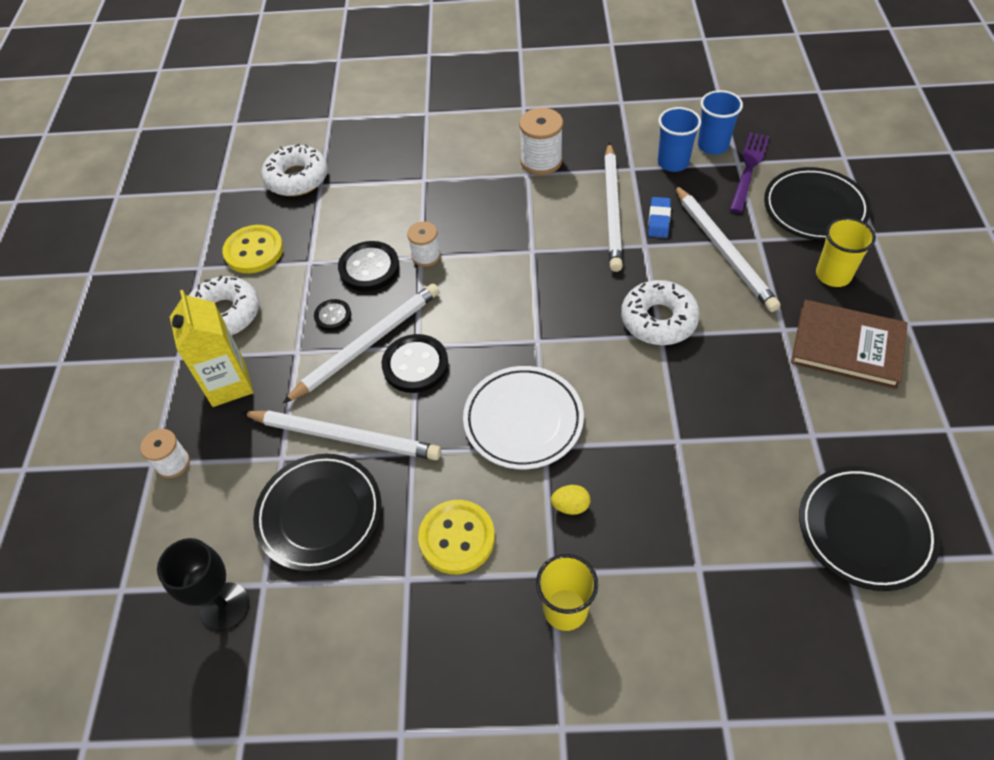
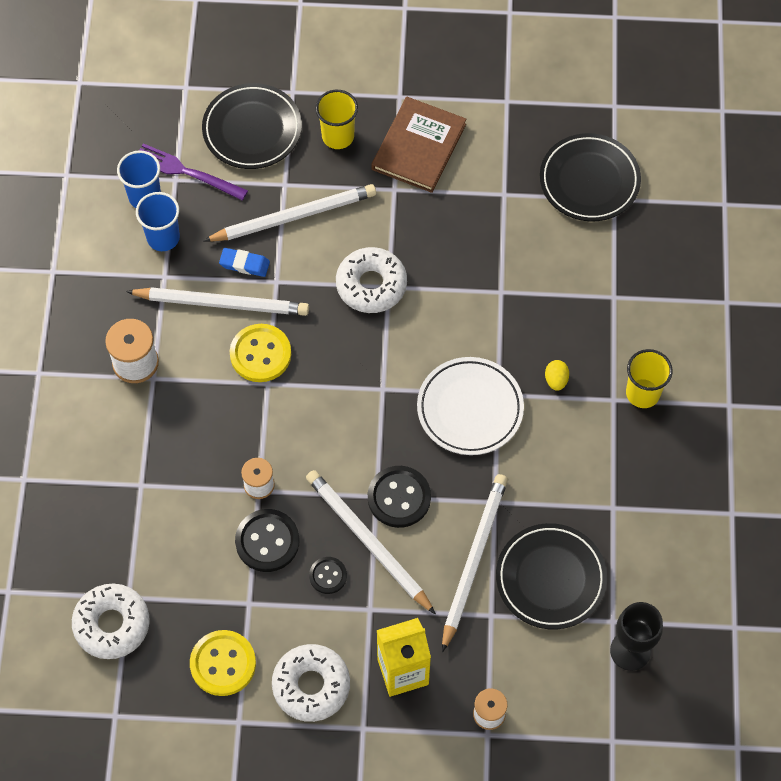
camera: 90 degrees left, 10 degrees up
yellow button [418,500,495,574] -> yellow button moved to [230,324,291,382]

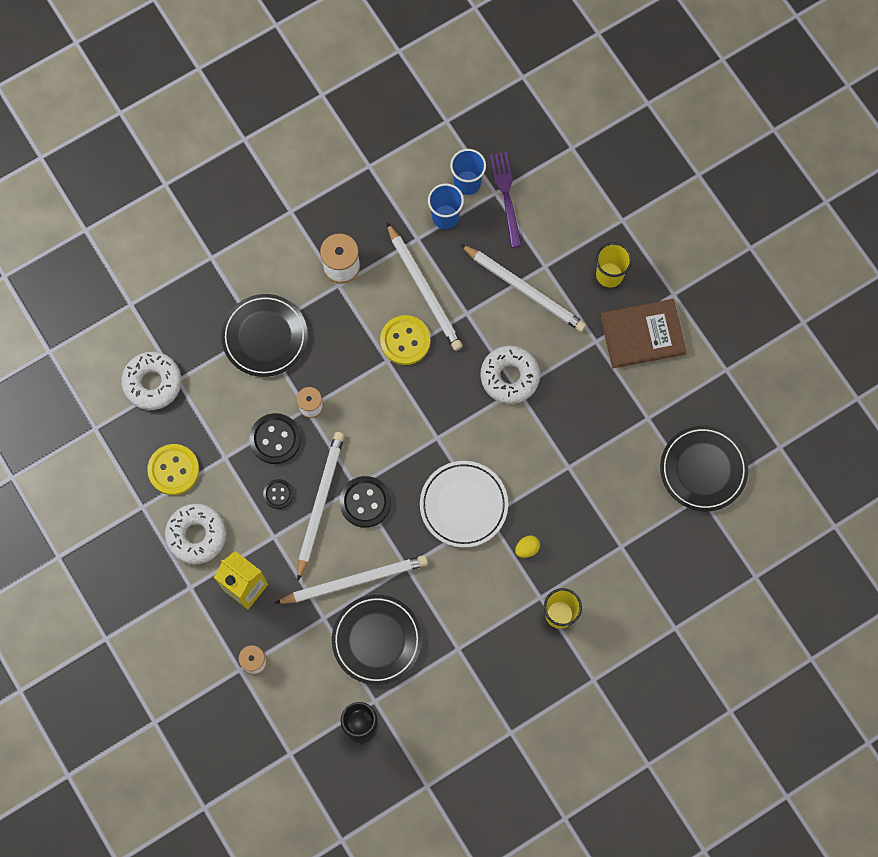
camera: 55 degrees right, 10 degrees up
black plate [202,83,302,169] -> black plate moved to [221,294,308,377]
blue eraser [219,248,270,277] -> none

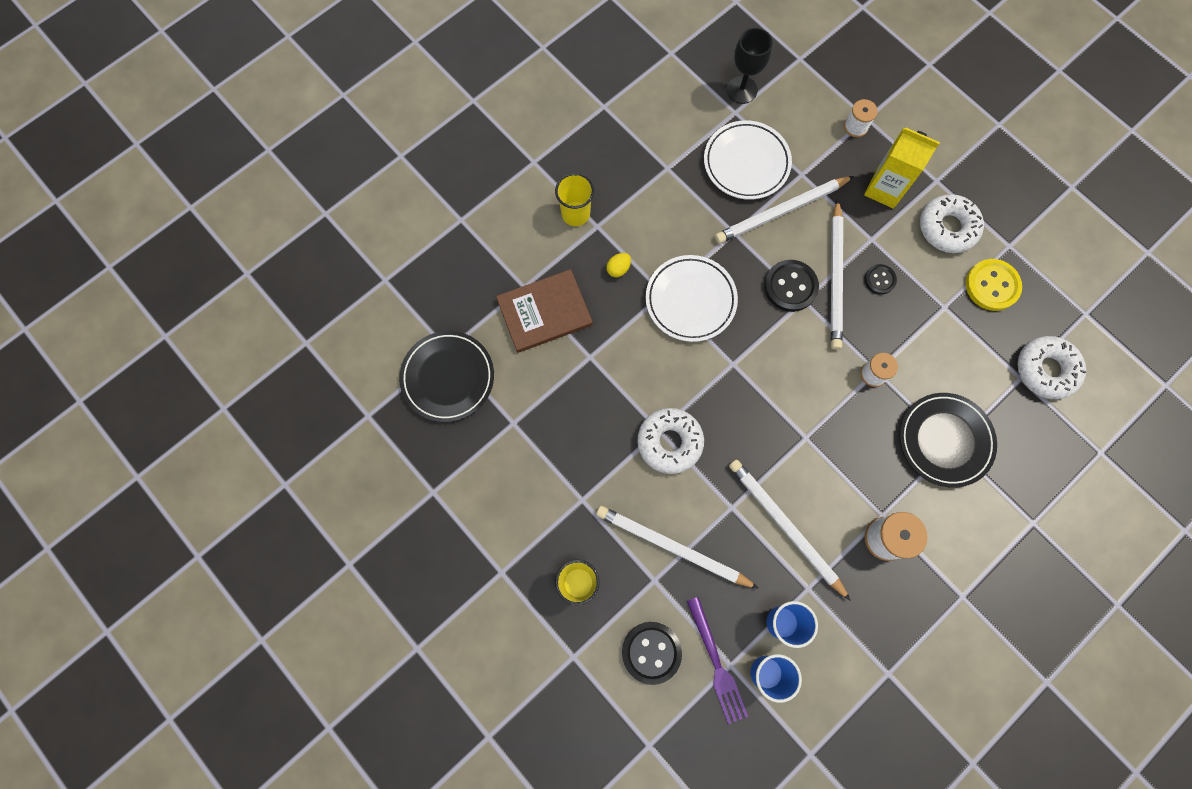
camera: 170 degrees right, 0 degrees up
black button [249,413,301,464] -> black button moved to [622,622,682,685]
black plate [332,595,422,685] -> white plate [704,120,792,200]
yellow button [380,315,430,365] -> none
brown book [600,299,687,368] -> brown book moved to [496,269,593,353]

